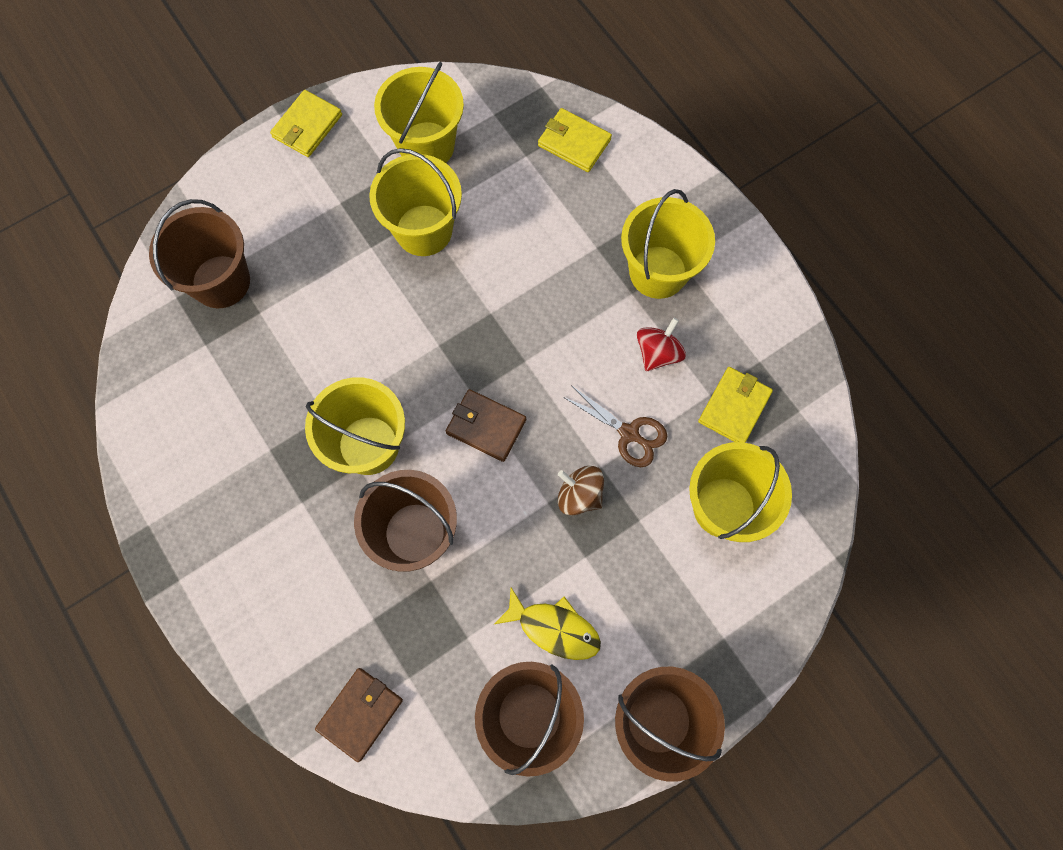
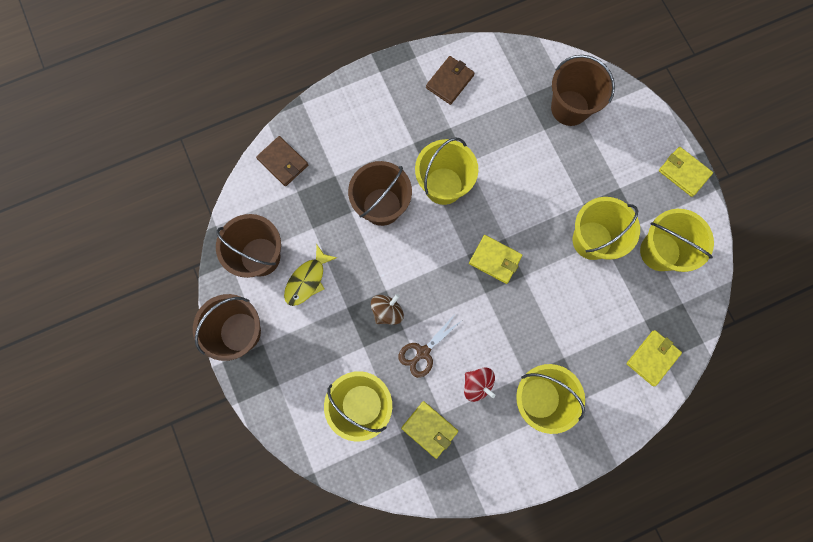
camera: 100 degrees right, 5 degrees up
brown wallet [446,389,526,462] -> brown wallet moved to [426,56,474,105]
none -> yellow wallet [469,235,523,284]

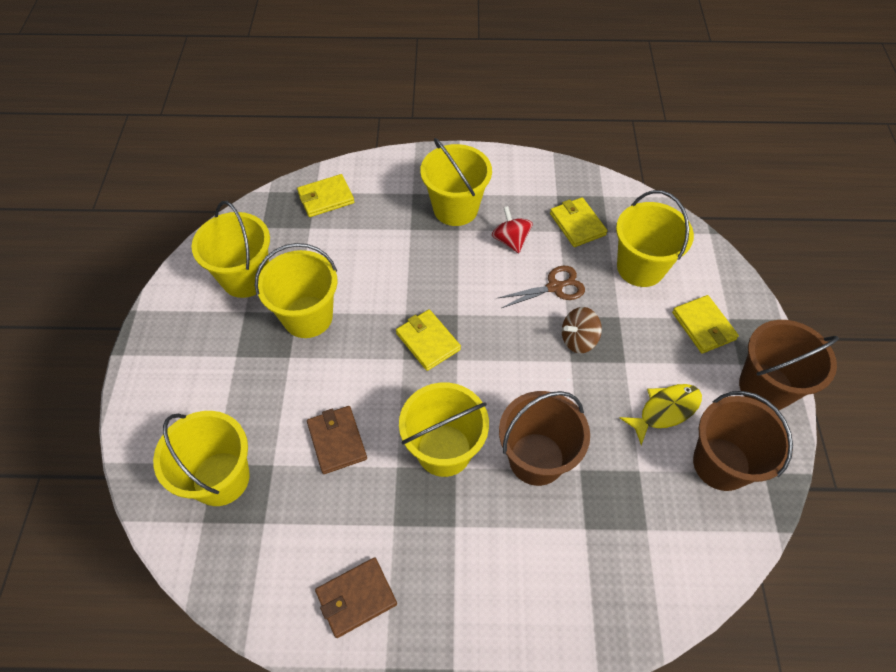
camera: 155 degrees left, 20 degrees down
brown wallet [256,136,308,186] -> brown wallet moved to [307,406,367,474]
brown bucket [551,55,615,126] -> yellow bucket [153,411,250,506]
yellow wallet [659,147,713,197] -> yellow wallet moved to [672,295,739,354]

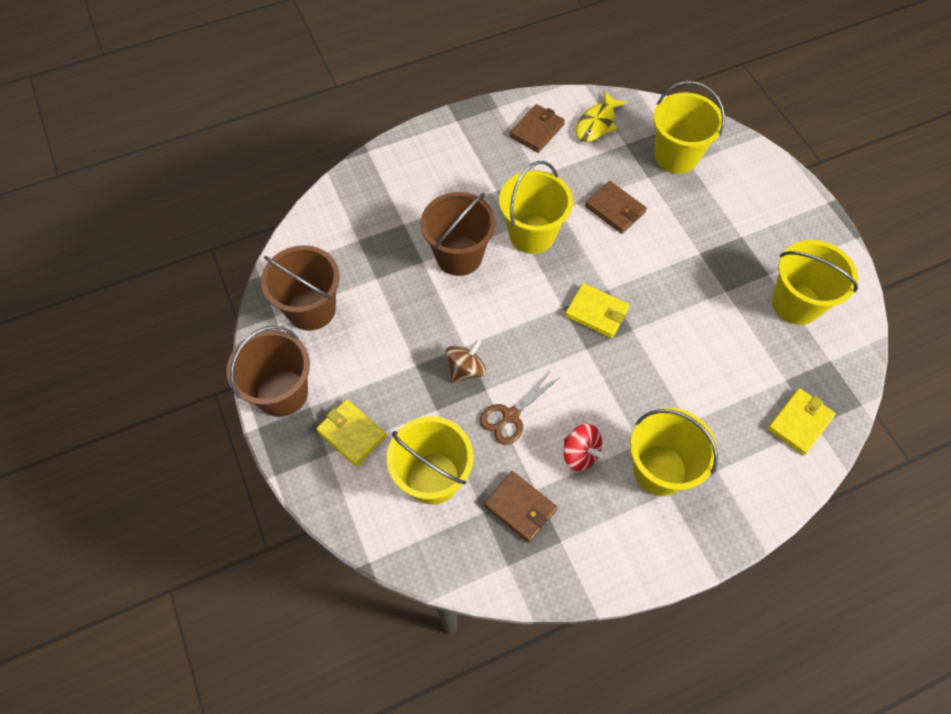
camera: 155 degrees right, 5 degrees up
yellow bucket [255,243,337,338] -> none
yellow wallet [550,197,607,247] -> brown wallet [484,471,558,543]
yellow fish [620,384,702,445] -> yellow fish moved to [575,91,628,142]

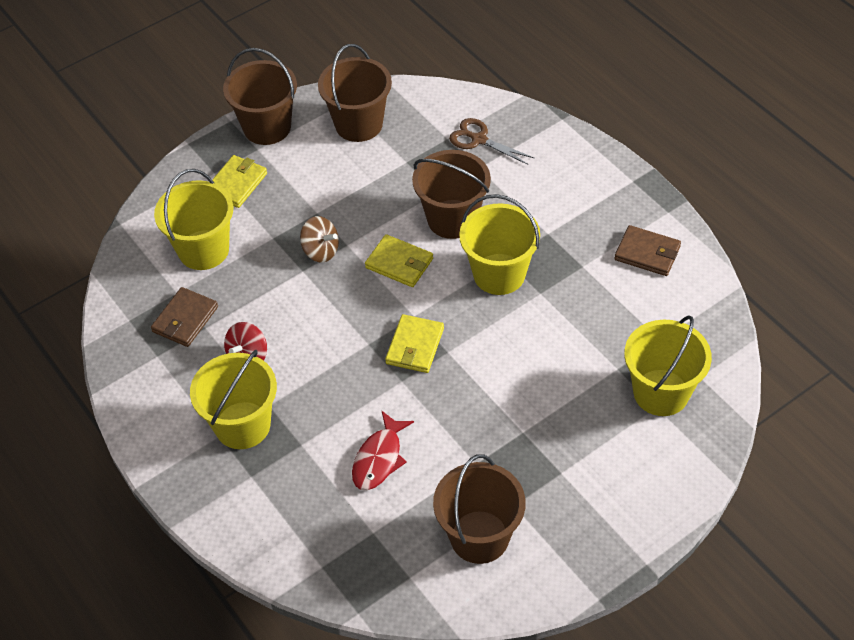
camera: 80 degrees right, 10 degrees down
brown scissors [480,370,559,445] -> brown scissors moved to [449,118,534,165]
yellow fish [575,91,628,142] -> none
brown wallet [585,181,647,234] -> none
yellow wallet [767,388,836,455] -> yellow wallet moved to [365,234,433,287]
yellow bucket [772,240,858,325] -> brown bucket [433,454,526,564]
none -> red fish [352,411,414,490]

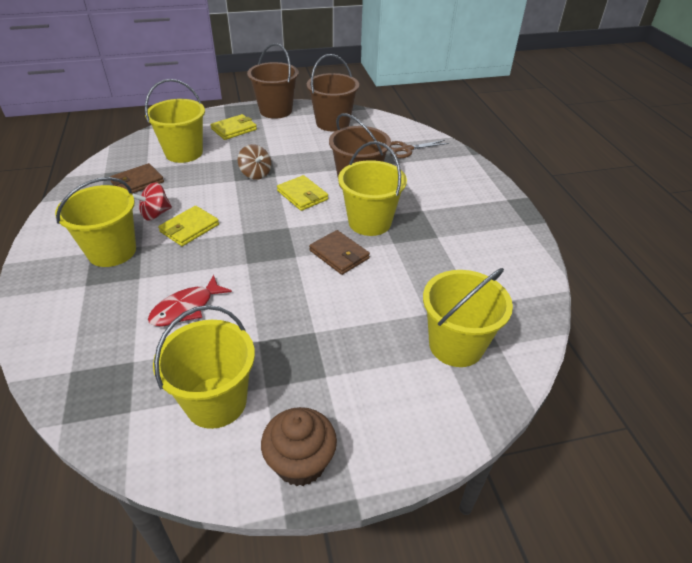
camera: 20 degrees right, 10 degrees down
yellow wallet [385,314,444,373] -> yellow wallet moved to [158,206,219,246]
brown bucket [433,454,526,564] -> yellow bucket [153,305,255,429]
brown scissors [449,118,534,165] -> brown scissors turned 75 degrees counterclockwise [390,140,449,158]
brown wallet [614,225,681,276] -> brown wallet moved to [309,230,370,275]
none -> brown cupcake [261,407,337,486]

